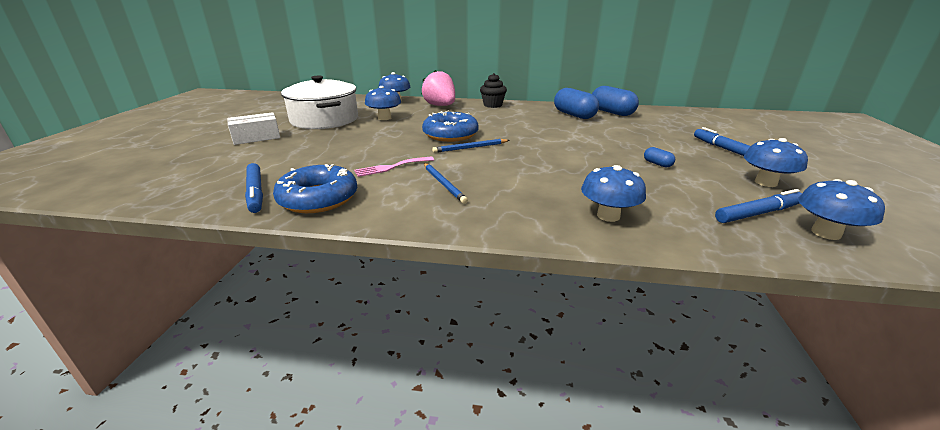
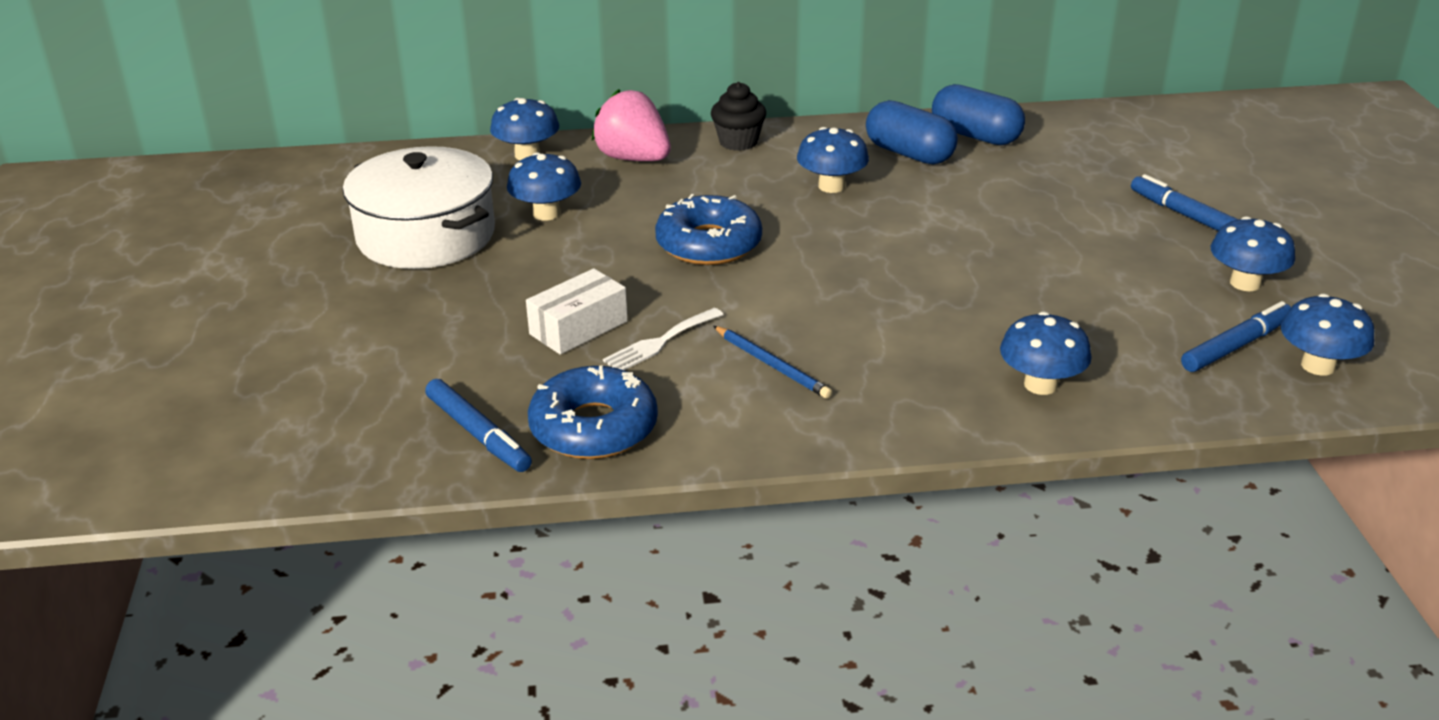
camera: 15 degrees left, 5 degrees up
white box [227,112,280,145] -> white box moved to [526,268,628,355]
pink fork [354,156,434,177] -> white fork [603,308,723,370]
blue pencil [432,139,510,153] -> none
blue capsule [644,147,675,167] -> none
none -> blue mushroom [797,127,869,193]

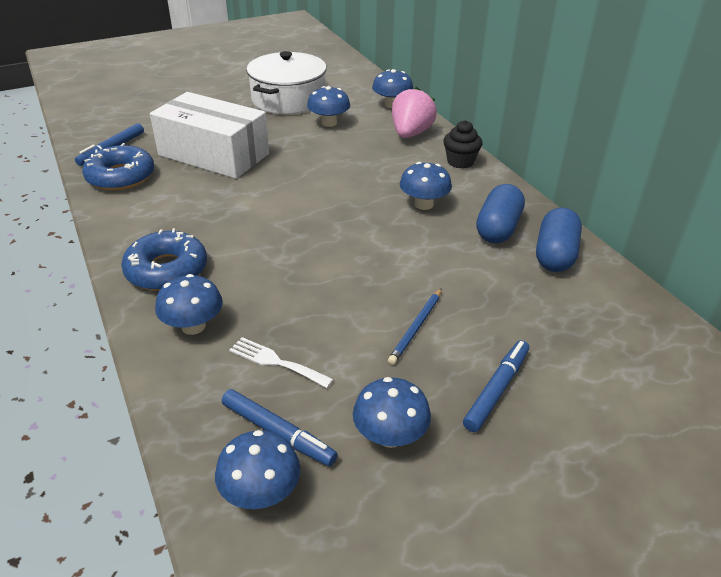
camera: 70 degrees right, 5 degrees up
white box [526,268,628,355] -> white box [150,92,269,179], size x2.01
white fork [603,308,723,370] -> white fork moved to [229,337,334,388]
blue donut [655,194,762,265] -> blue donut moved to [121,228,207,291]
blue pencil [713,326,832,399] -> blue pencil moved to [388,288,442,365]

